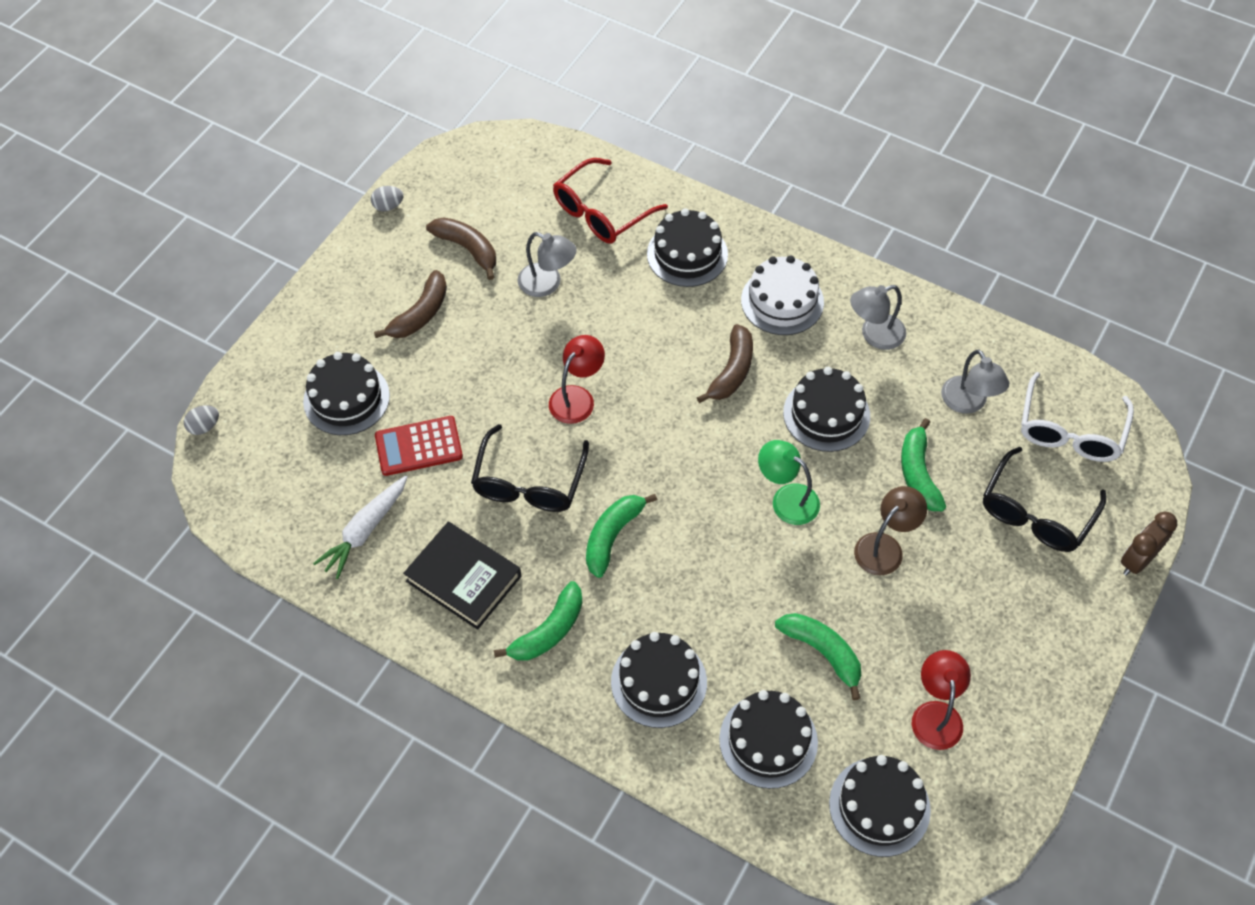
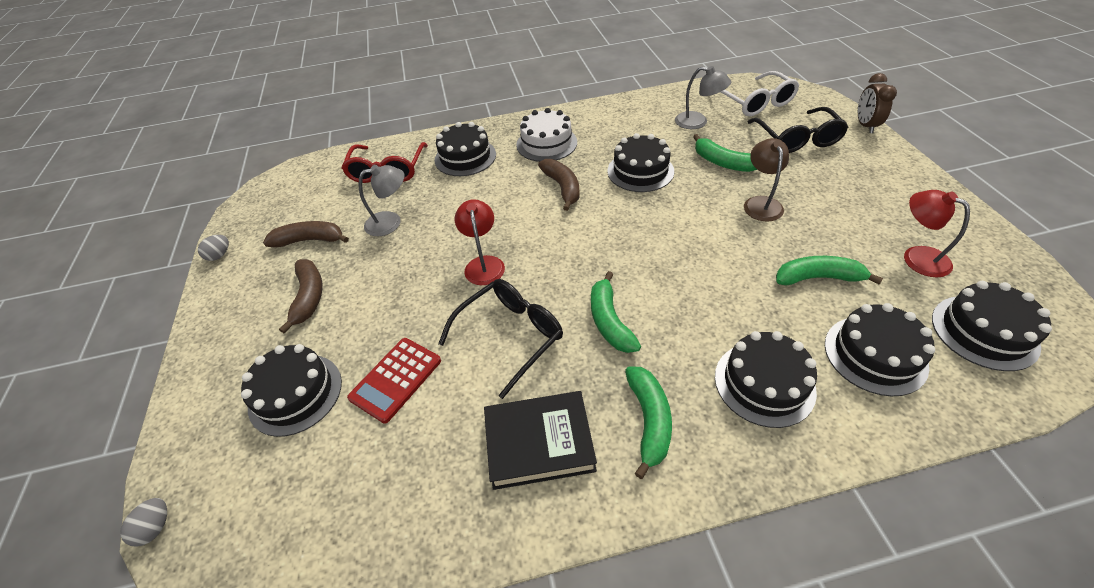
camera: 40 degrees left, 10 degrees down
white carrot [313,475,408,579] -> none
black glasses [471,424,589,512] -> black glasses turned 105 degrees counterclockwise [438,279,563,399]
green lamp [758,440,820,525] -> none
grey lamp [850,285,906,350] -> none

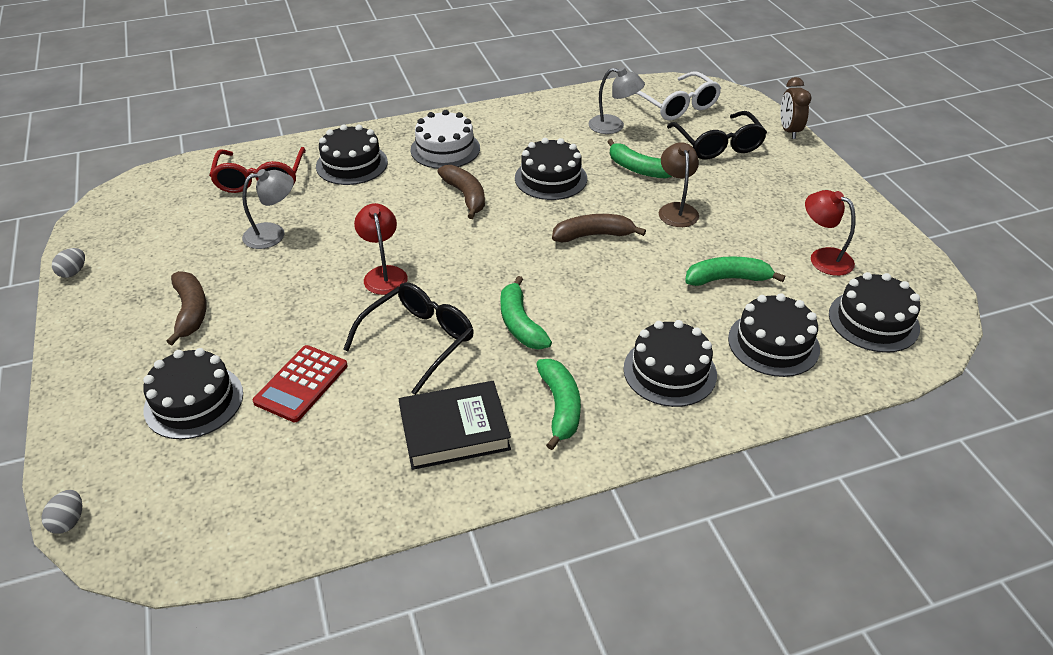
camera: 10 degrees left, 5 degrees down
brown banana [263,221,349,248] -> brown banana moved to [552,214,646,243]

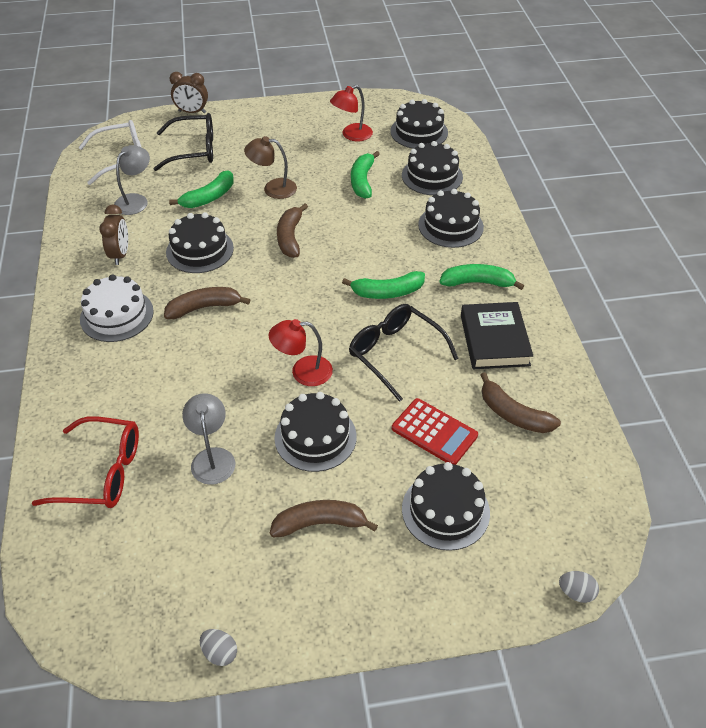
camera: 80 degrees left, 5 degrees up
black cake [316,125,388,185] -> black cake moved to [274,392,357,472]
none -> brown clock [99,205,128,265]
none -> brown banana [481,372,561,433]

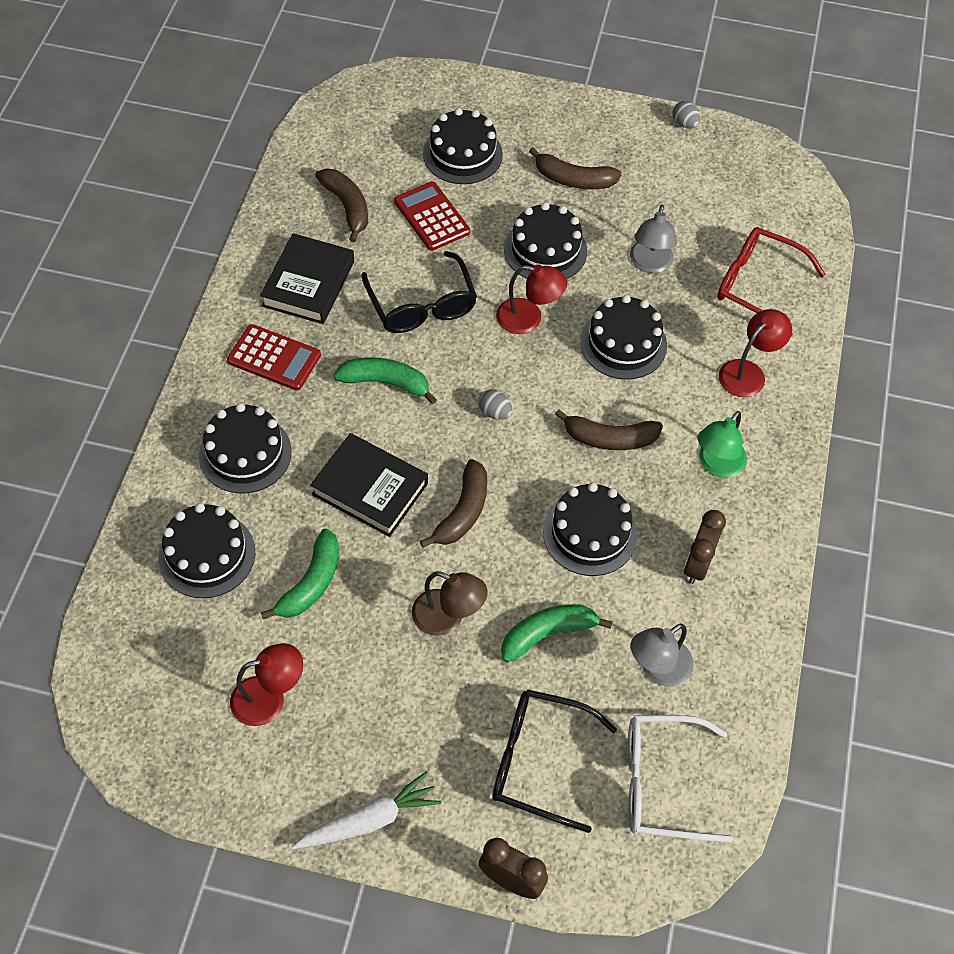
camera: 160 degrees left, 10 degrees up
white cake [80,274,154,342] -> green lamp [698,411,747,478]
black cake [390,99,448,149] -> black cake moved to [580,295,667,380]
green banana [439,264,524,290] -> red calculator [227,324,321,391]
grey egg [559,571,599,603] -> grey egg moved to [478,389,512,420]
none -> white carrot [292,771,441,849]
none -> black book [310,433,428,537]
none -> red lamp [719,309,792,397]

